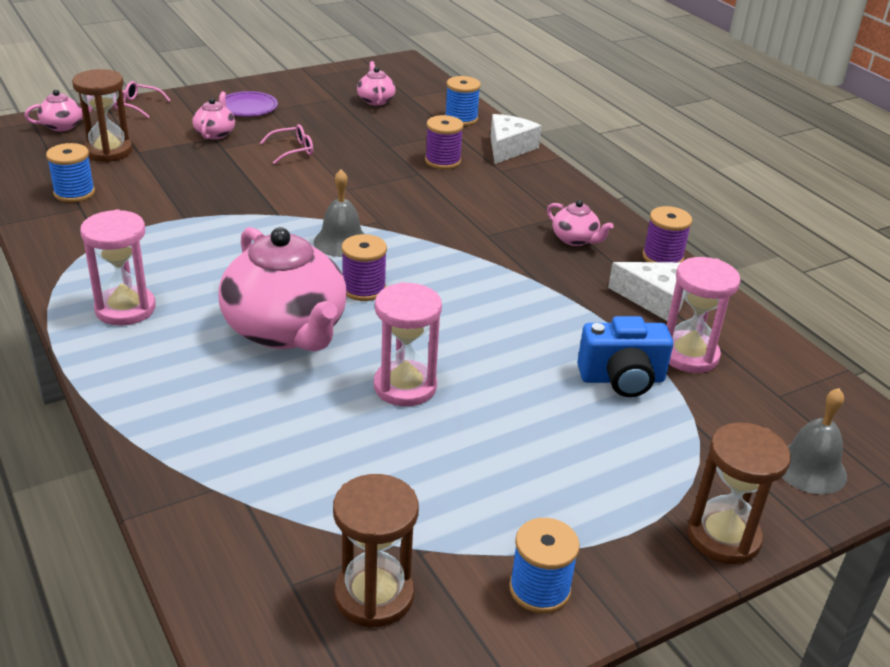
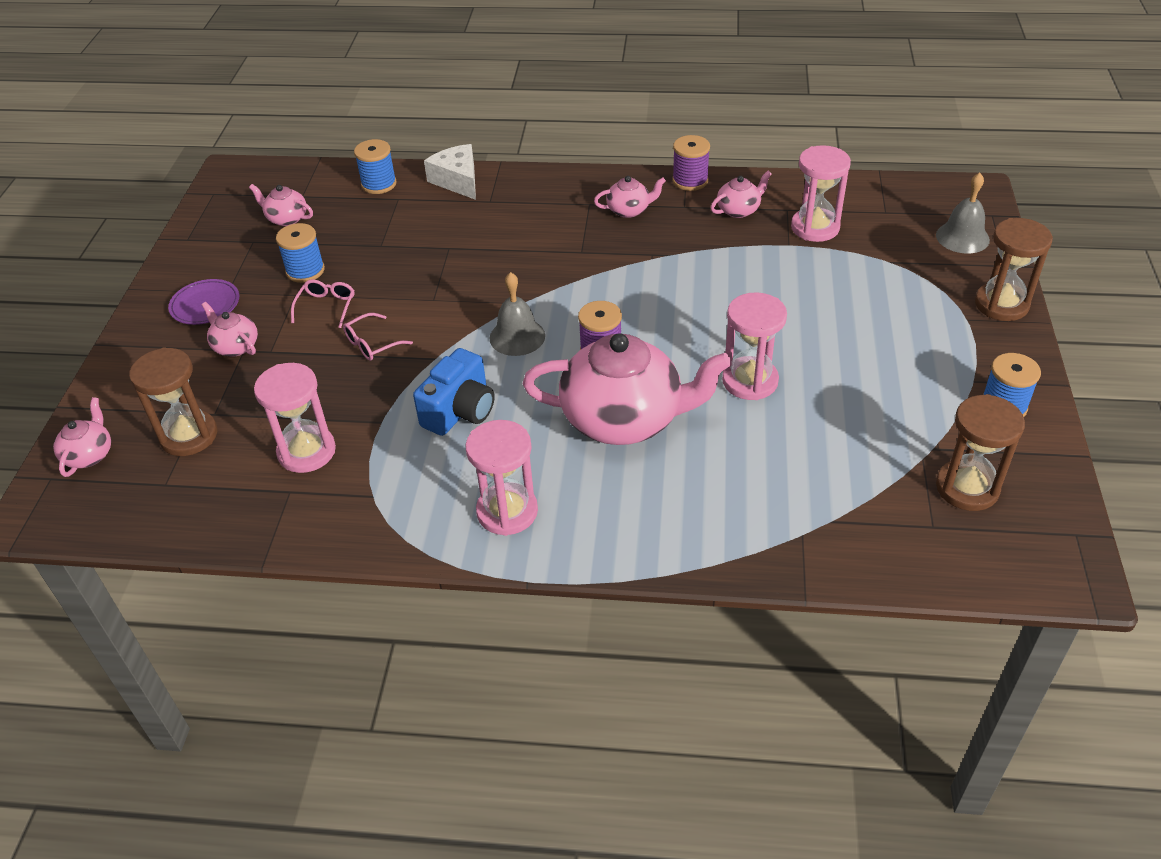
camera: 50 degrees left, 10 degrees up
blue spool [46,143,95,203] -> blue spool moved to [276,223,325,283]
pink glasses [113,81,171,118] -> pink glasses moved to [343,313,413,361]
purple spool [425,115,464,169] -> none
blue camera [577,316,673,397] -> blue camera moved to [413,348,495,436]
white cheese [608,262,684,321] -> pink teapot [711,171,772,218]
none -> pink hourglass [254,363,336,473]

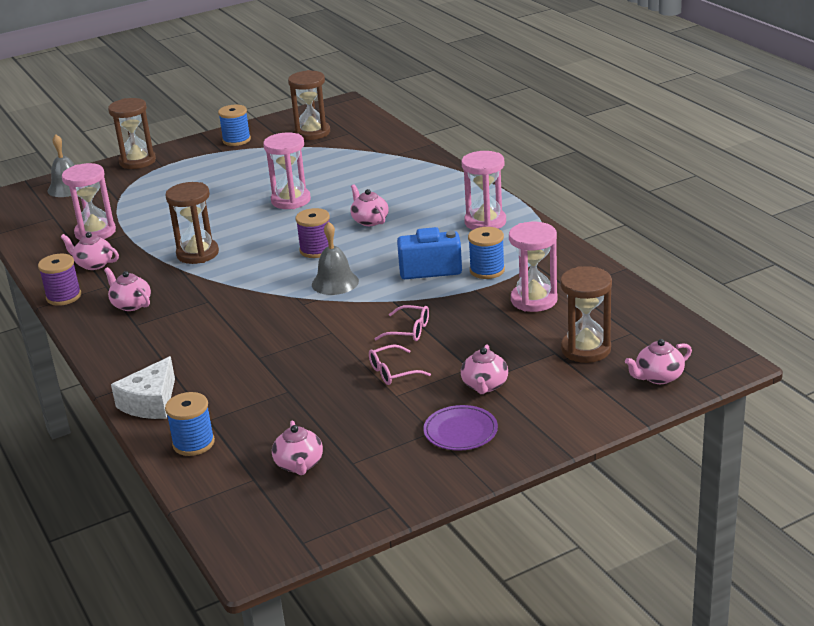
camera: 125 degrees left, 15 degrees down
blue spool [276,223,325,283] -> blue spool moved to [468,227,505,279]
pink teapot [523,333,732,445] -> pink teapot [350,184,389,226], size x0.44
none -> brown hourglass [165,182,219,264]

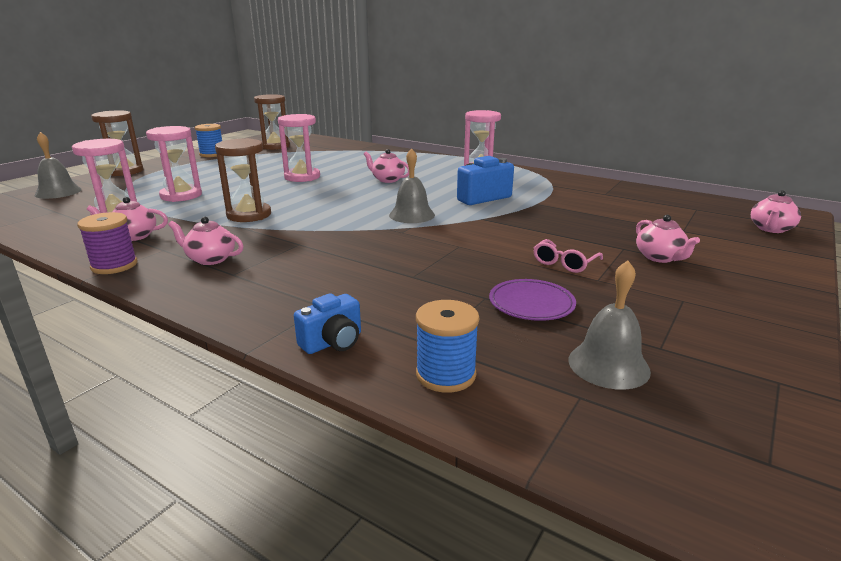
camera: 30 degrees left, 5 degrees down
white cheese [111,356,175,419] -> blue camera [294,293,361,354]
pink teapot [272,420,323,475] -> grey bell [568,260,651,390]
purple spool [296,208,330,258] -> none
pink glasses [375,305,429,341] -> none
purple plate [423,405,498,451] -> purple plate moved to [489,279,576,321]
blue spool [468,227,505,279] -> none
pink hourglass [509,222,557,312] -> pink hourglass moved to [146,126,202,202]
brown hourglass [560,266,612,363] -> none

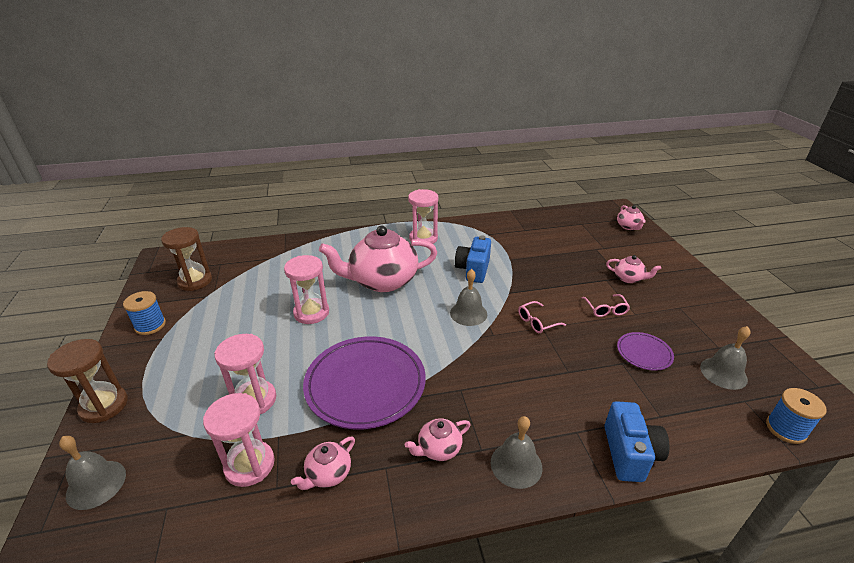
camera: 45 degrees left, 10 degrees up
purple spool [77,212,138,274] -> none
brown hourglass [215,138,271,222] -> purple plate [303,336,426,429]
blue camera [294,293,361,354] -> blue camera [604,401,669,482], size x1.53
pink teapot [364,149,409,183] -> pink teapot [319,226,437,292], size x2.26
blue spool [416,300,479,393] -> blue spool moved to [766,388,827,444]
none -> grey bell [491,416,542,489]
none -> pink glasses [518,301,566,333]

